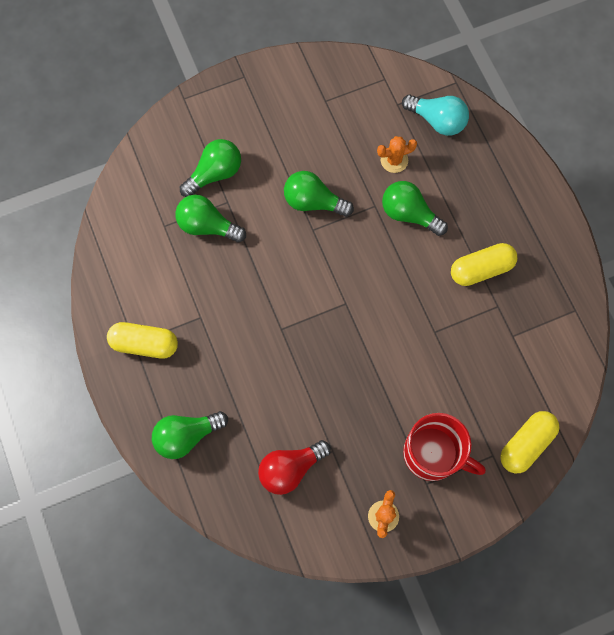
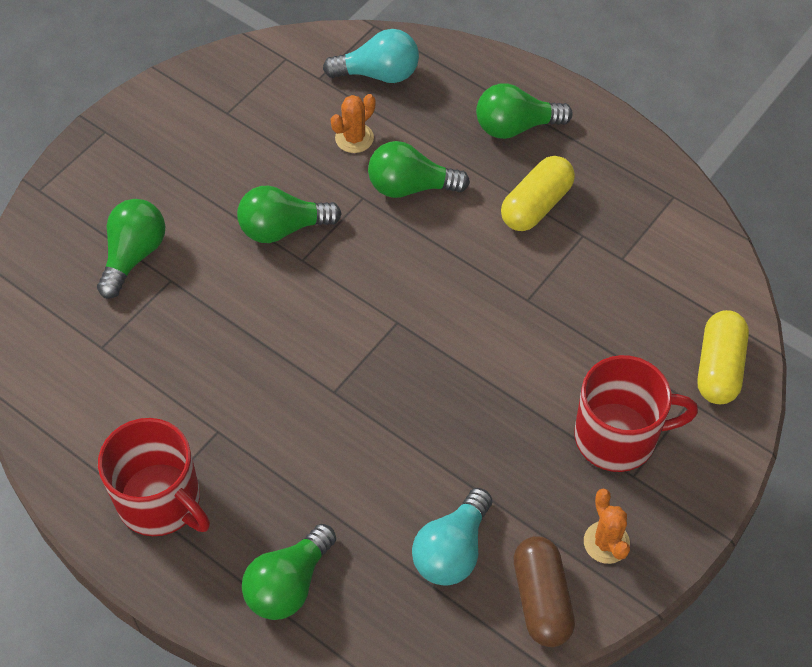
camera: 30 degrees left, 15 degrees down
yellow capsule [107,322,178,359] -> red mug [98,418,210,536]
green light bulb [175,195,246,243] -> green light bulb moved to [476,83,573,139]
red light bulb [258,440,331,495] -> turquoise light bulb [412,488,492,586]
none -> brown capsule [514,536,575,647]

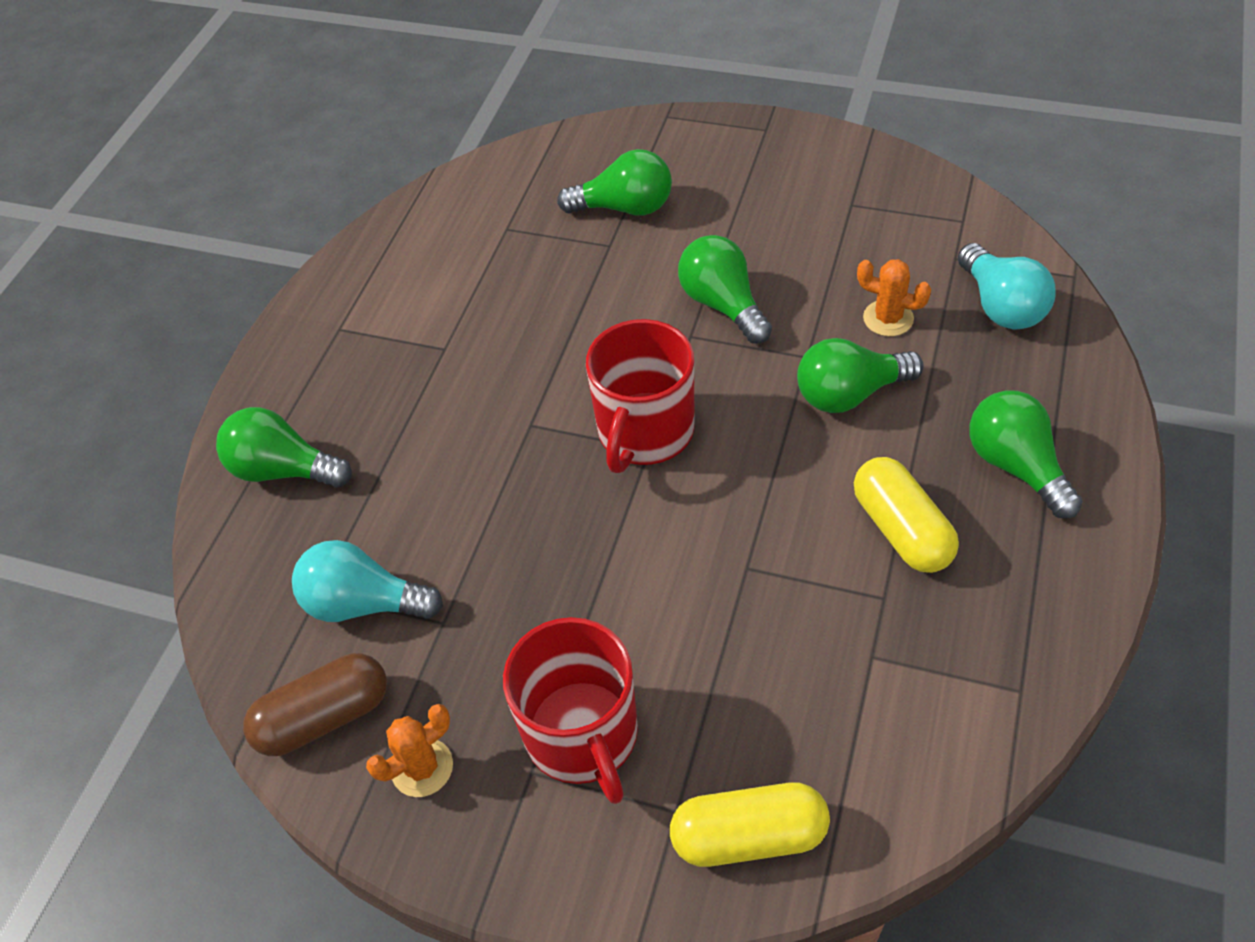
camera: 75 degrees right, 5 degrees down
red mug [98,418,210,536] -> red mug moved to [586,319,694,473]
green light bulb [368,141,470,198] -> green light bulb turned 90 degrees counterclockwise [797,338,924,413]
yellow capsule [501,156,575,231] -> yellow capsule turned 45 degrees clockwise [854,457,959,573]

